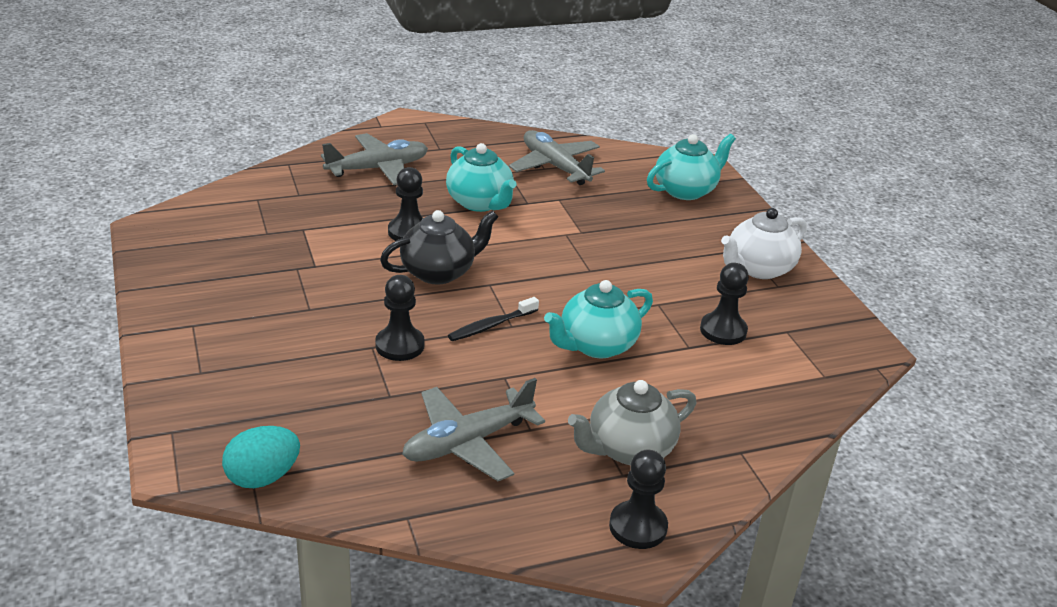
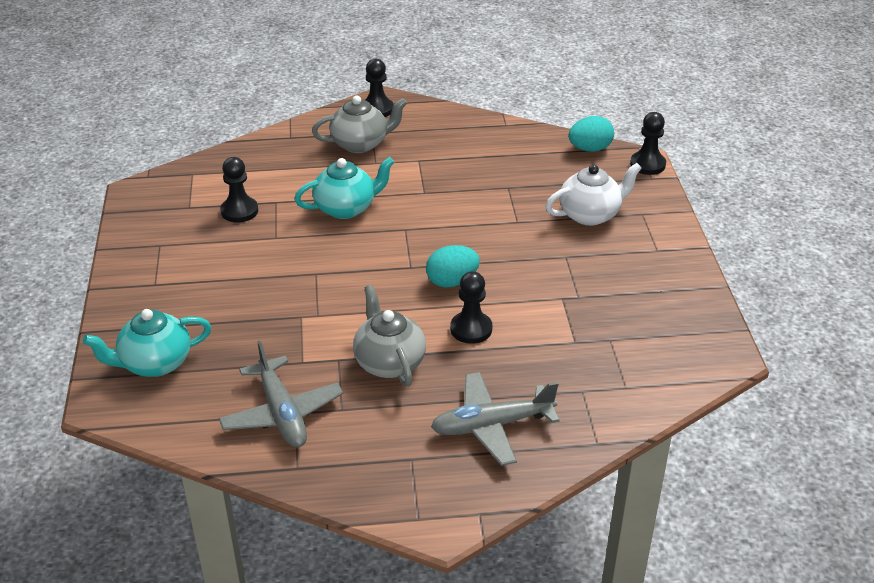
camera: 165 degrees left, 5 degrees up
black pawn [375,275,425,361] -> black pawn moved to [630,112,666,175]
black teapot [380,210,498,285] -> turquoise egg [426,245,480,288]
grey plane [402,378,545,481] -> none
turquoise teapot [446,143,516,212] -> grey teapot [353,285,426,386]
black toothbrush [448,297,539,341] -> none
white teapot [721,208,807,279] -> white teapot moved to [545,163,642,226]

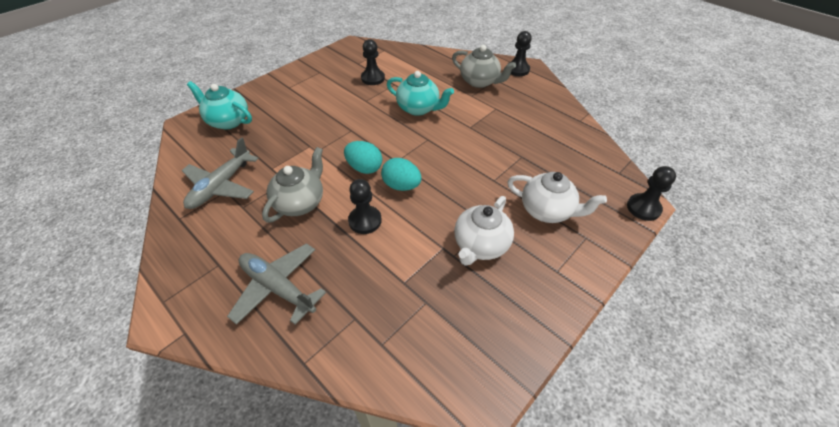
camera: 50 degrees right, 10 degrees up
turquoise egg [569,116,614,152] -> turquoise egg moved to [344,141,382,174]
none -> white teapot [454,196,514,266]

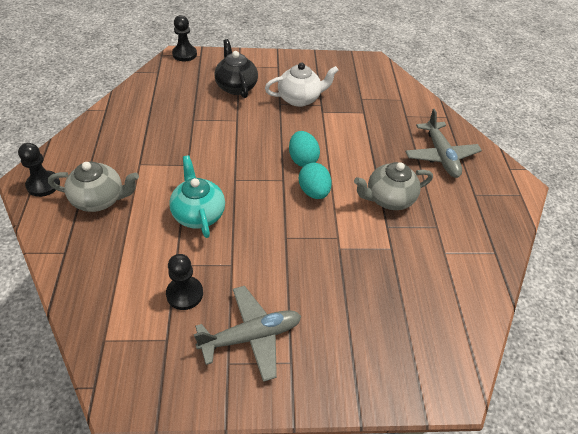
camera: 140 degrees left, 0 degrees up
grey plane [181,137,259,209] -> grey plane moved to [194,286,301,382]
turquoise teapot [187,81,252,129] -> none
black pawn [348,179,382,234] -> none
grey teapot [452,45,516,88] -> grey teapot turned 105 degrees clockwise [48,162,139,212]
white teapot [508,172,607,223] -> black teapot [214,39,258,98]

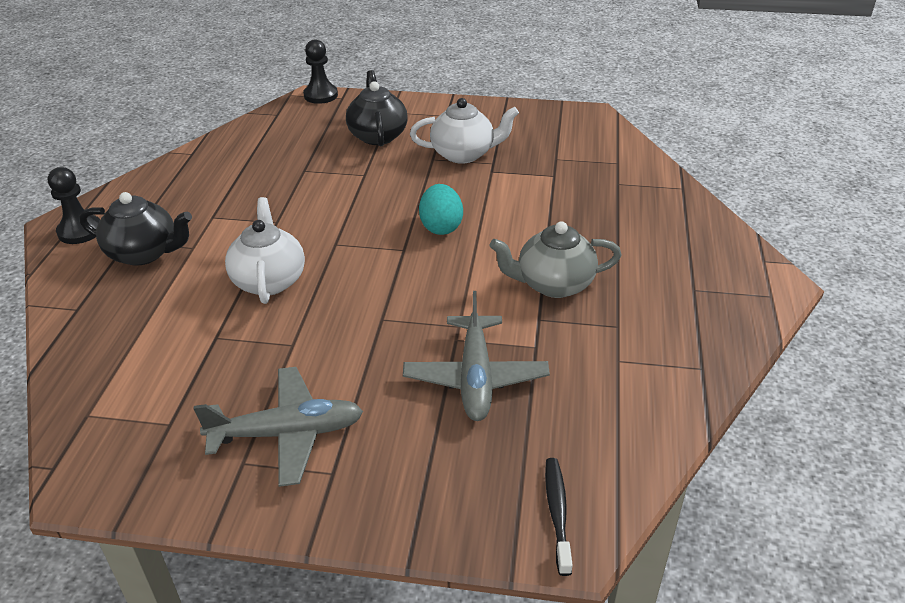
camera: 15 degrees right, 10 degrees down
grey teapot [48,162,139,212] -> black teapot [80,192,192,266]
black pawn [166,254,203,310] -> none
turquoise teapot [169,155,225,238] -> white teapot [225,197,305,304]
turquoise egg [299,163,332,199] -> none
grey plane [405,109,482,178] -> grey plane moved to [403,291,550,421]
none -> black toothbrush [545,458,573,576]

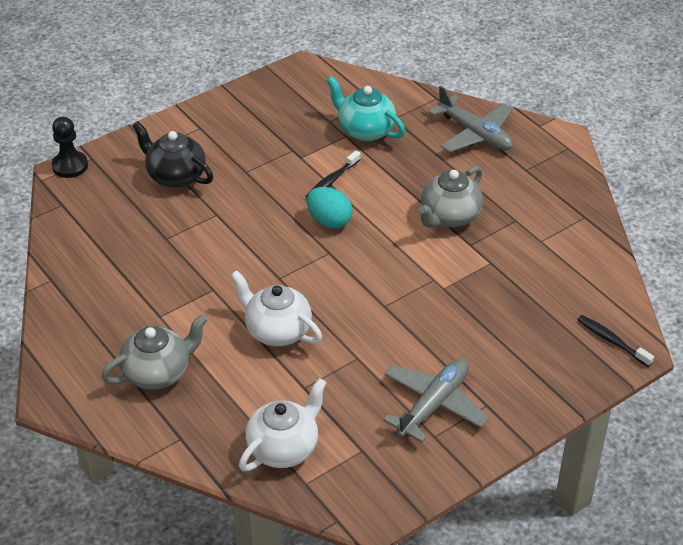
camera: 45 degrees left, 5 degrees up
black pawn [48,167,100,244] -> none
black teapot [80,192,192,266] -> grey teapot [101,314,207,390]
grey plane [403,291,550,421] -> grey plane moved to [429,86,513,152]
white teapot [410,98,519,164] -> white teapot moved to [239,378,327,471]
none -> black toothbrush [306,151,361,198]
none -> turquoise teapot [326,76,405,141]

